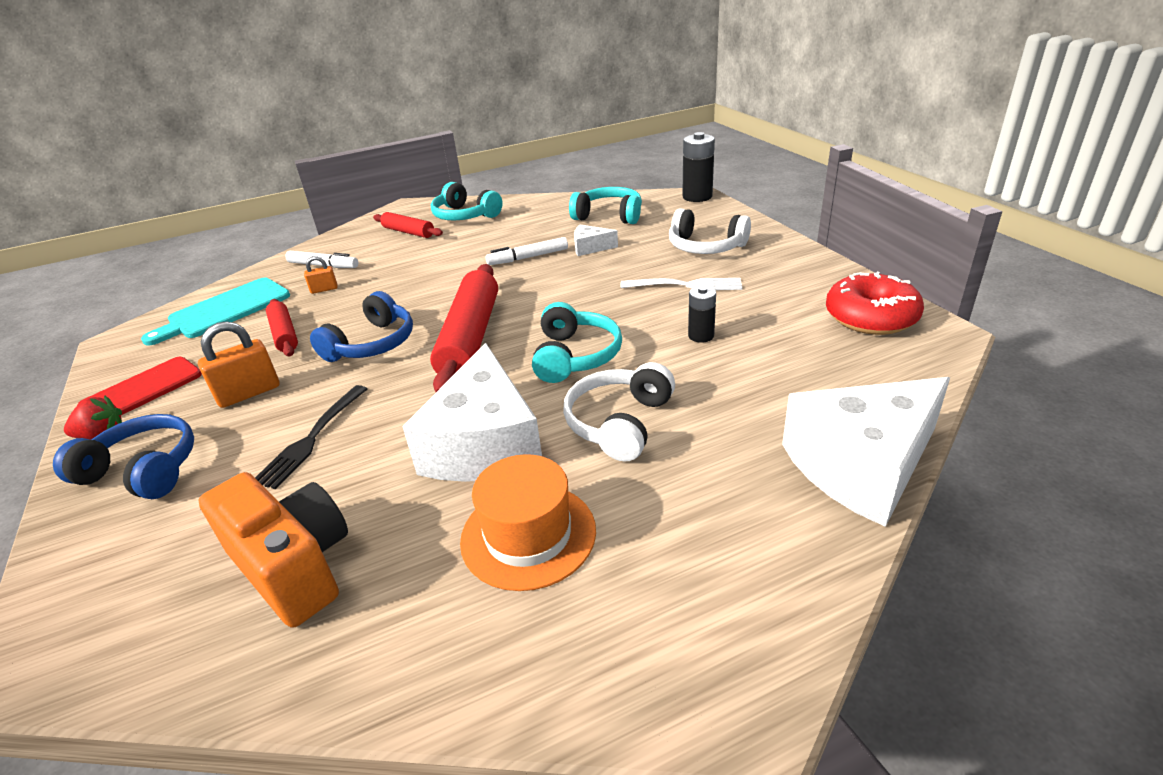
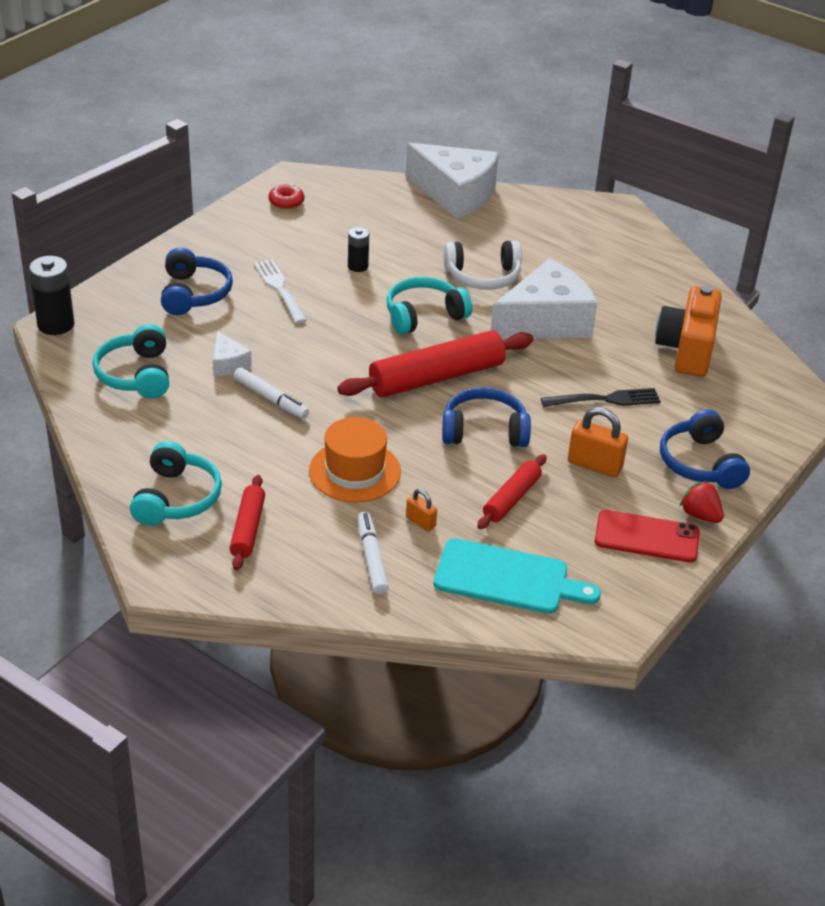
camera: 125 degrees left, 5 degrees up
orange hat [460,454,596,591] -> orange hat moved to [309,417,401,503]
white headphones [669,208,751,254] -> blue headphones [161,248,233,315]
red donut [826,272,924,335] -> red donut [269,184,304,210], size x0.52

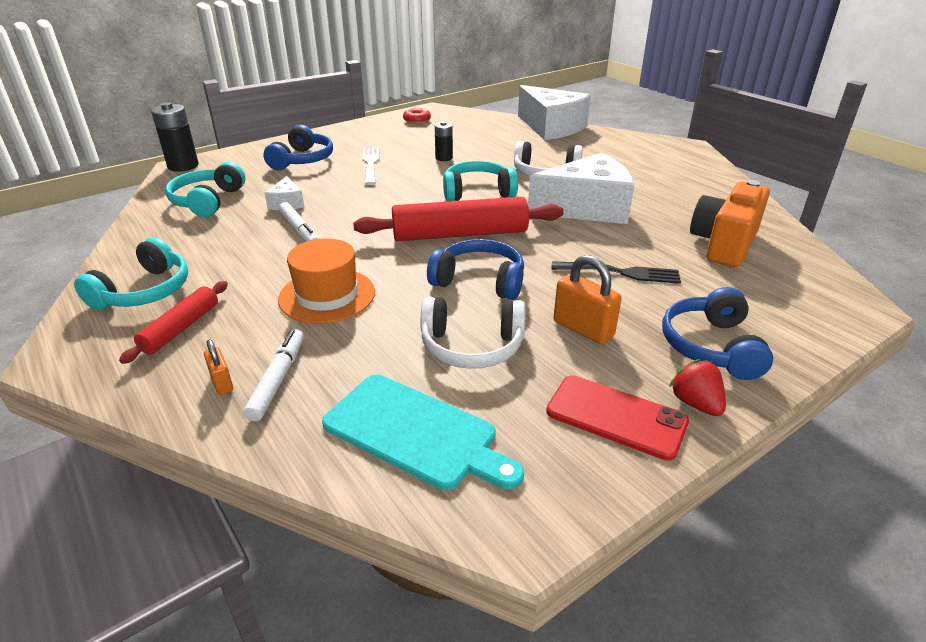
camera: 20 degrees right, 5 degrees down
orange padlock [406,489,437,532] -> orange padlock moved to [204,339,233,395]
red rolling pin [477,454,547,529] -> white headphones [420,297,526,369]

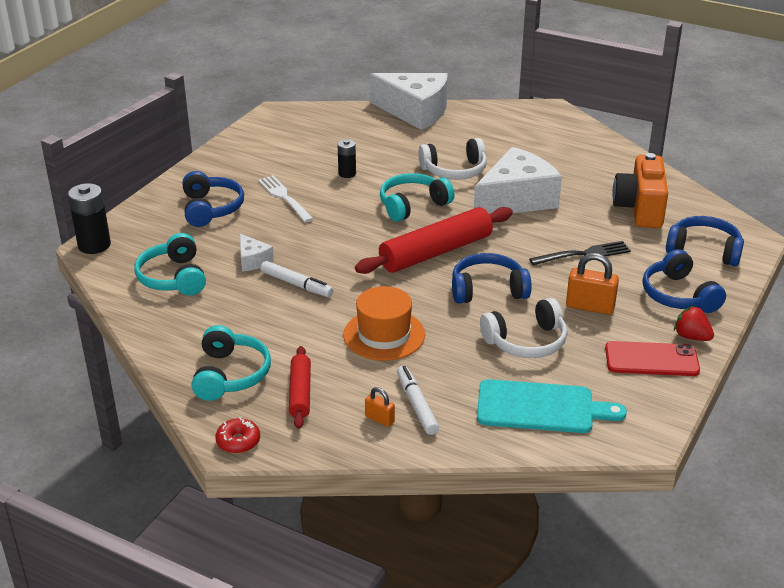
camera: 25 degrees left, 0 degrees up
red donut [403,107,431,124] -> red donut moved to [215,417,260,454]
none -> blue headphones [666,216,744,266]

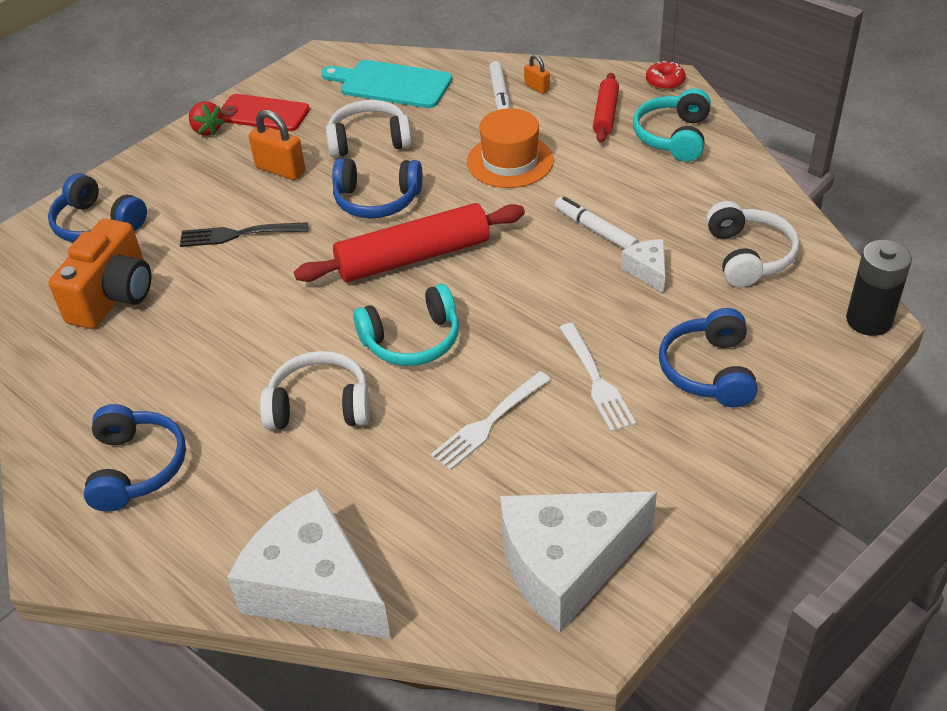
camera: 165 degrees left, 10 degrees up
turquoise headphones [134,233,206,295] -> white headphones [706,201,799,287]
black battery [338,139,356,178] -> white fork [431,371,551,470]
white cheese [474,147,562,215] -> white cheese moved to [500,492,657,632]
blue headphones [643,249,726,313] -> blue headphones moved to [84,404,186,512]

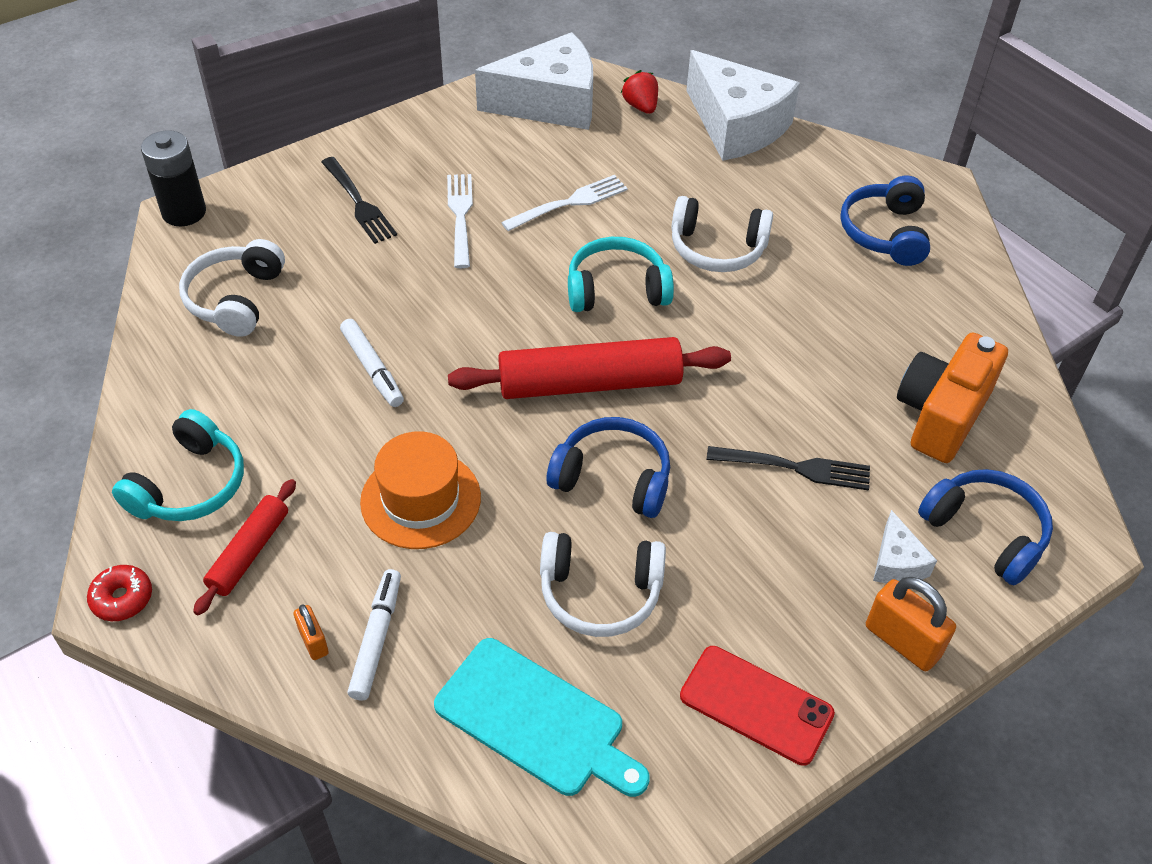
camera: 170 degrees left, 5 degrees up
red strawberry [189,101,225,136] -> red strawberry moved to [621,70,658,114]
orange padlock [249,110,305,180] -> orange padlock moved to [866,577,956,671]
white cheese [621,239,665,293] -> white cheese moved to [873,510,937,583]
blue headphones [659,308,758,407] -> black fork [321,157,397,244]

